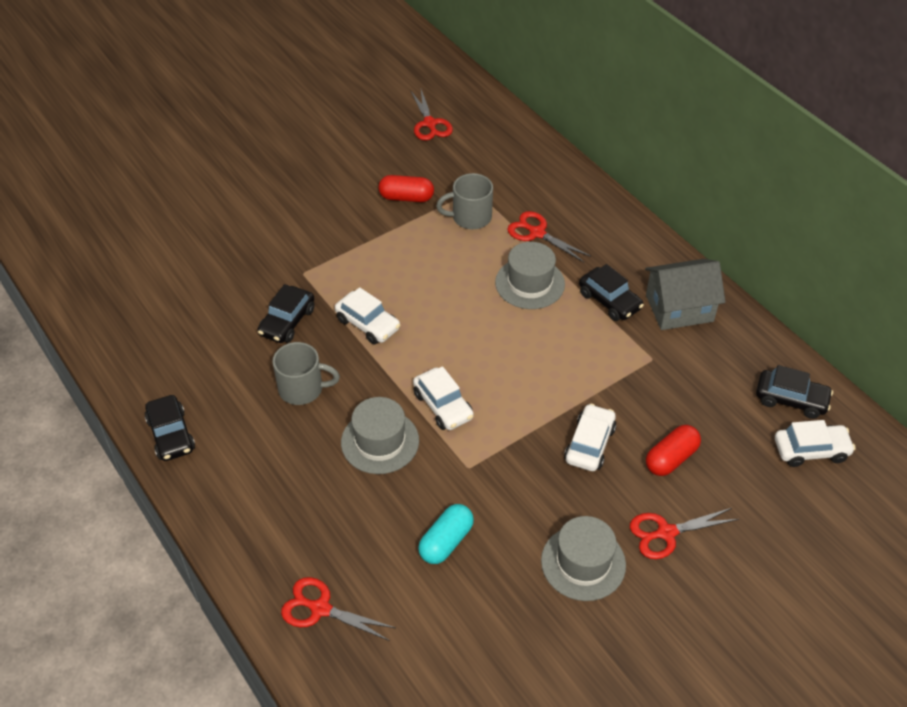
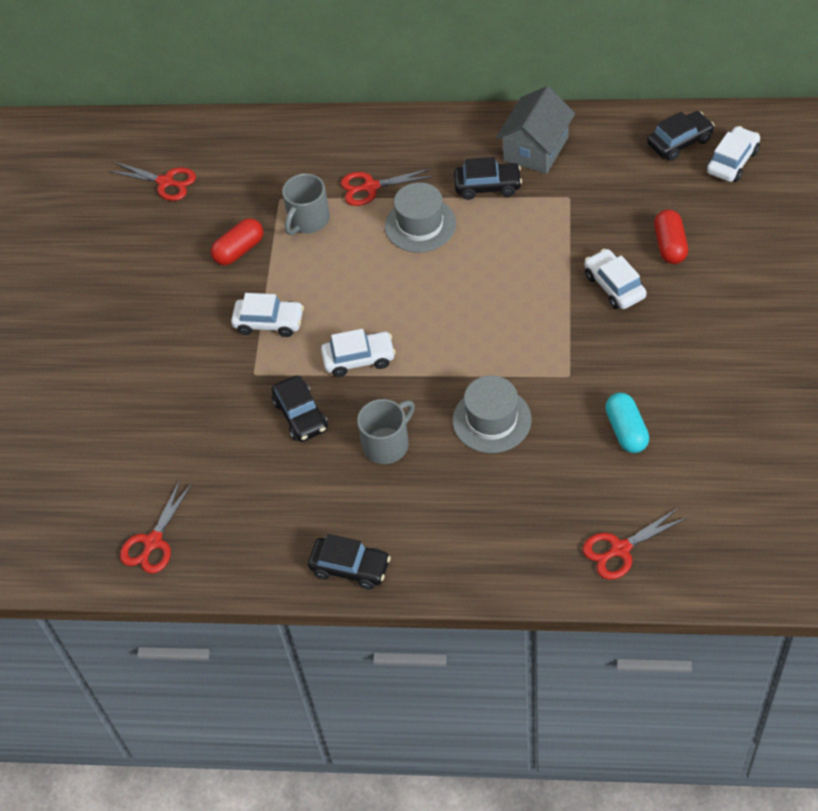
camera: 45 degrees left, 5 degrees up
white car [413,366,474,430] -> white car moved to [231,293,304,337]
grey hat [541,516,626,601] -> none
red scissors [630,508,739,559] -> red scissors moved to [120,480,192,574]

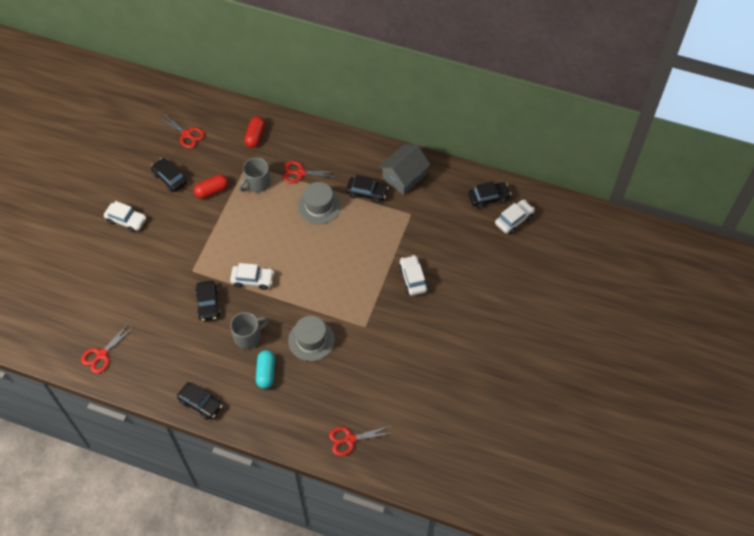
camera: 10 degrees right, 5 degrees up
white car [231,293,304,337] -> white car moved to [104,201,147,233]
turquoise capsule [605,393,649,453] -> turquoise capsule moved to [256,350,275,389]
red capsule [654,210,688,264] -> red capsule moved to [244,116,265,148]
none -> black car [151,158,187,192]

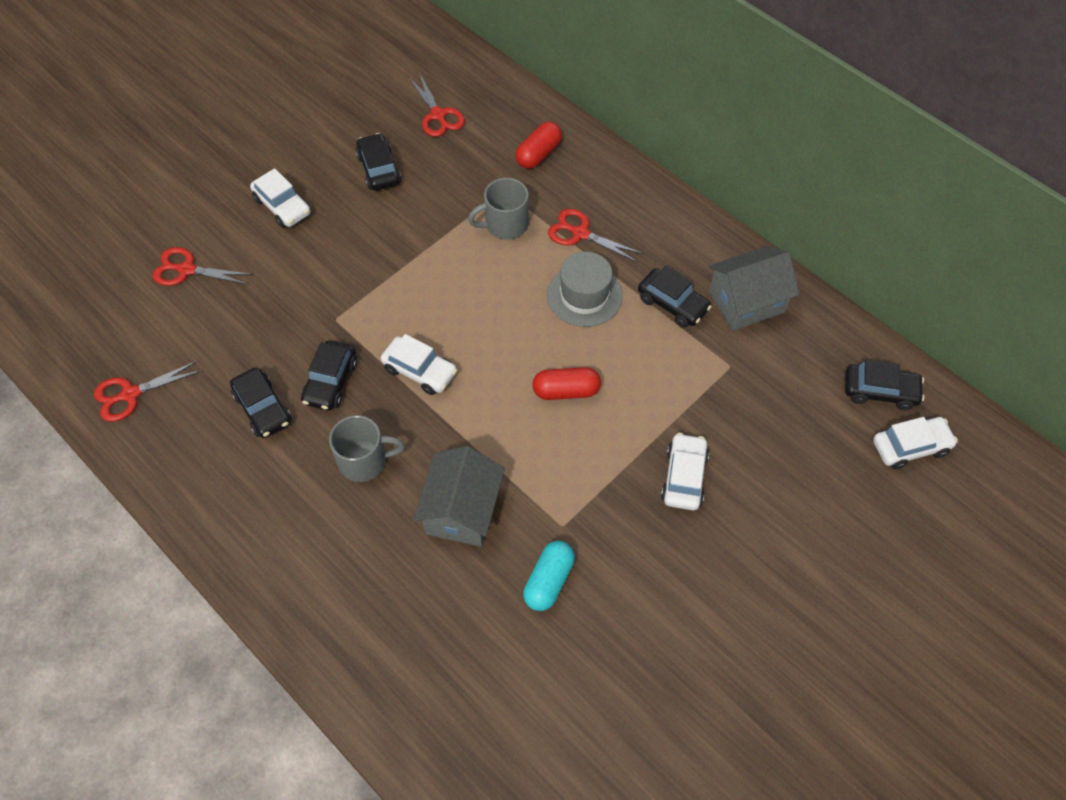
camera: 25 degrees right, 0 degrees up
black car [177,382,223,420] -> black car moved to [230,367,291,438]
red capsule [194,174,228,199] -> red capsule moved to [532,367,601,400]
turquoise capsule [256,350,275,389] -> turquoise capsule moved to [523,541,575,611]
grey hat [288,316,335,361] -> grey house [413,446,505,547]
red scissors [329,426,393,456] -> red scissors moved to [153,247,253,286]

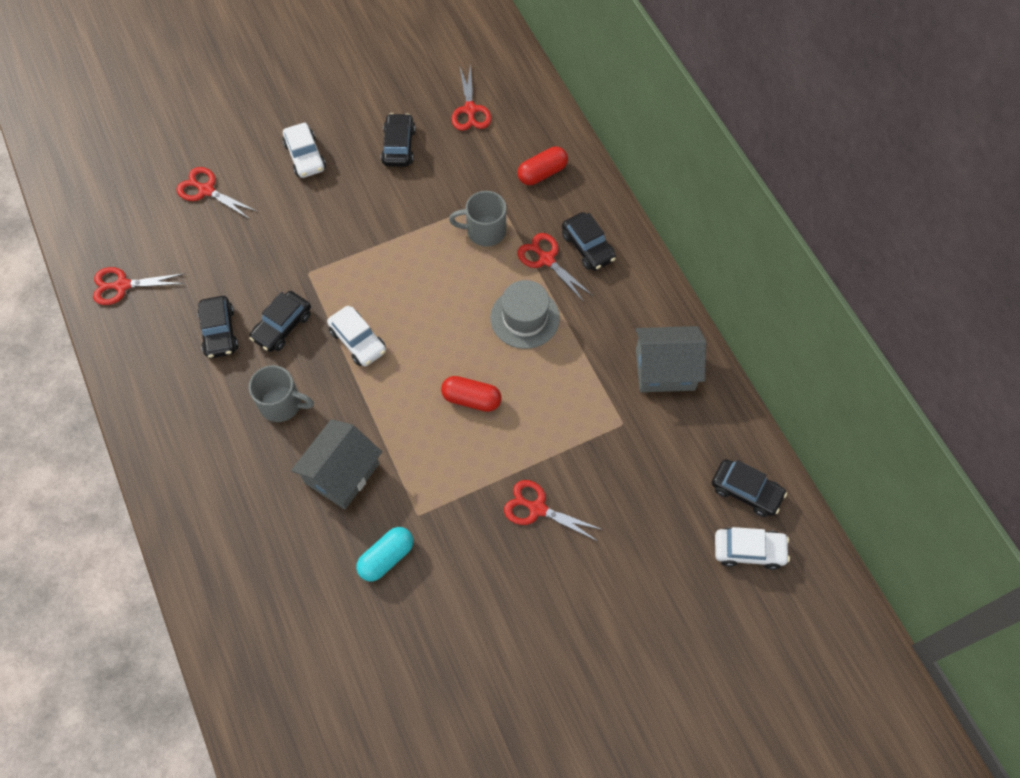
camera: 20 degrees right, 5 degrees up
black car [638,266,712,328] -> black car moved to [562,212,616,271]
white car [661,433,709,510] -> red scissors [504,480,603,541]

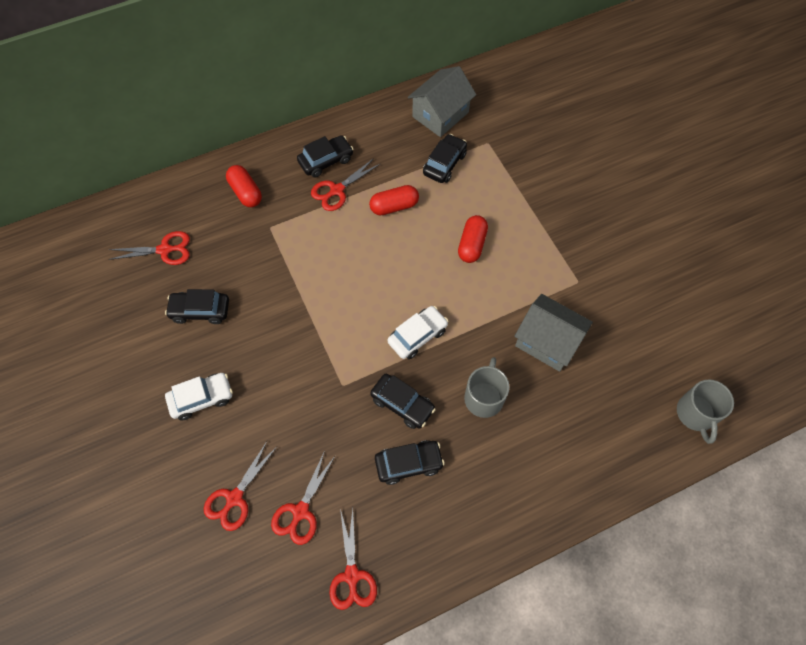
camera: 90 degrees left, 0 degrees up
turquoise capsule [356,527,413,582] -> none
grey mug [449,191,506,247] -> grey mug moved to [677,379,734,444]
grey hat [490,280,560,349] -> red capsule [369,185,419,215]
red scissors [504,480,603,541] -> red scissors moved to [271,451,336,545]
grey house [636,326,706,392] -> grey house turned 45 degrees clockwise [408,66,476,137]
black car [712,459,787,517] -> black car moved to [423,134,467,183]
white car [715,527,790,570] -> none

